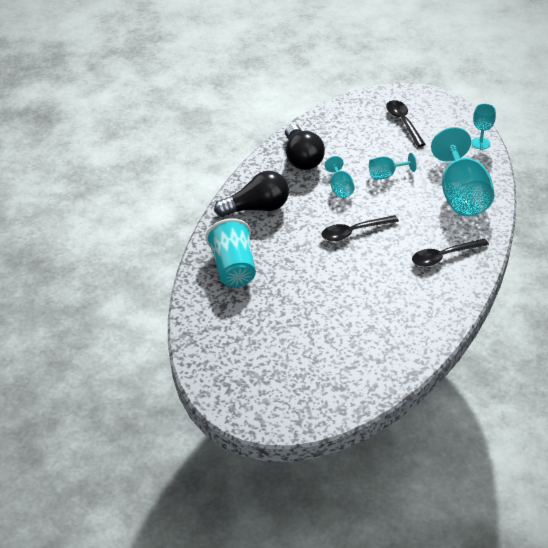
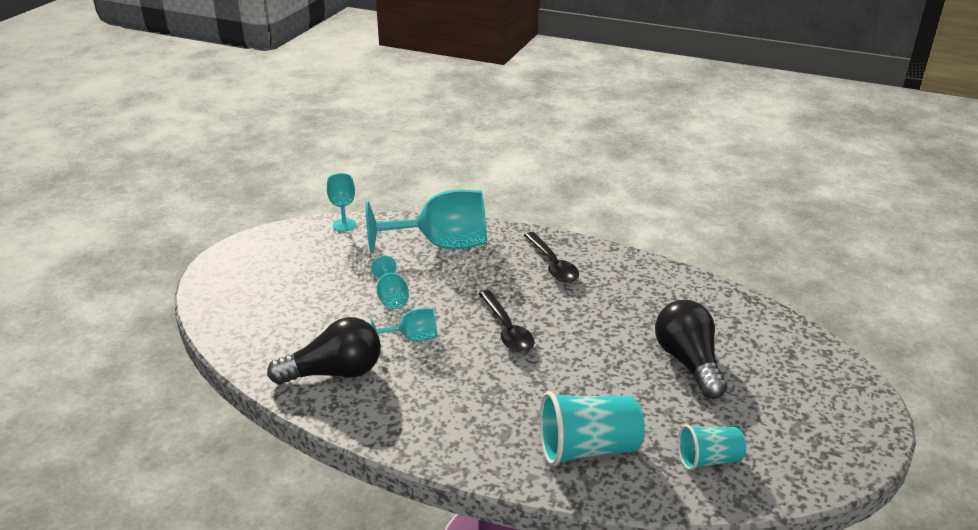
camera: 90 degrees left, 10 degrees down
black light bulb [214,171,289,217] -> black light bulb moved to [655,300,727,399]
black spoon [386,100,426,147] -> none
none -> turquoise cup [678,424,746,471]

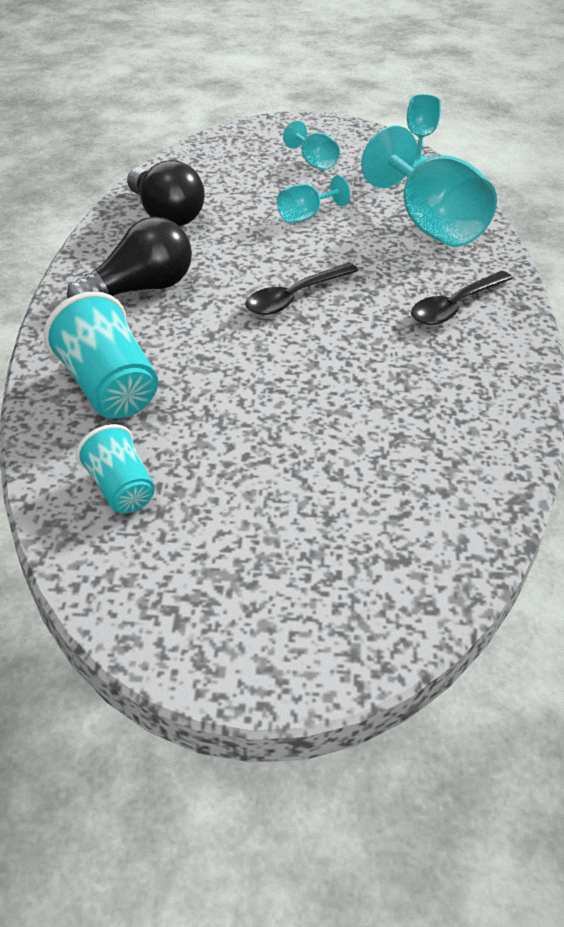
camera: 70 degrees right, 10 degrees up
turquoise goblet [370,308,437,341] -> turquoise goblet moved to [283,121,340,170]
black light bulb [655,300,727,399] -> black light bulb moved to [67,217,192,298]

